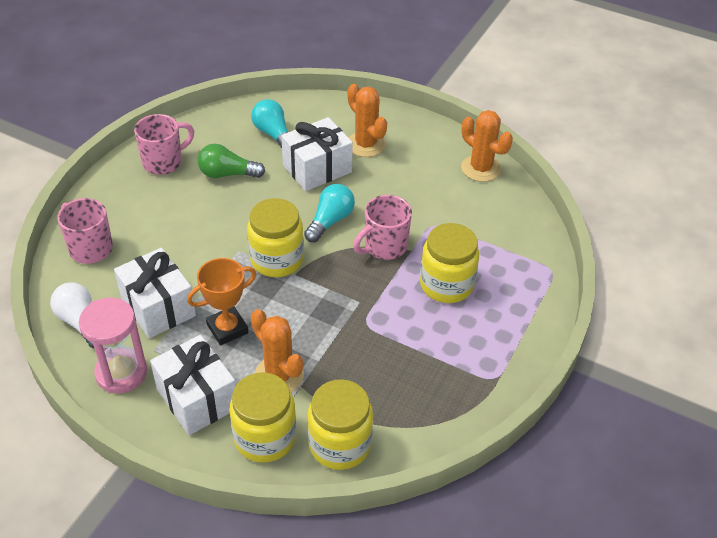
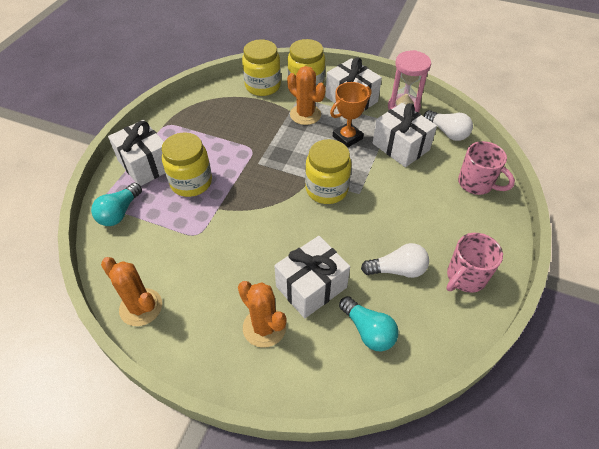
camera: 175 degrees right, 5 degrees up
green light bulb [198,144,265,178] -> white light bulb [361,243,429,278]
turquoise light bulb [304,184,355,242] -> turquoise light bulb moved to [91,183,142,226]
pink mug [353,195,412,260] -> none
none -> white gift [108,120,165,186]

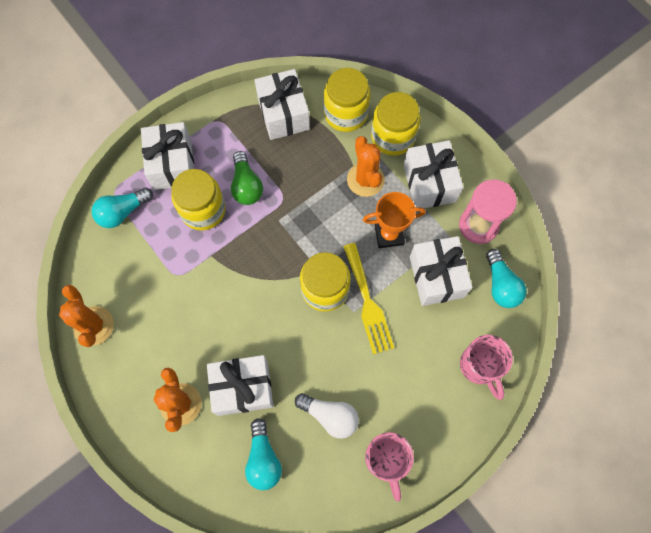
camera: 30 degrees right, 20 degrees up
white light bulb [423,110,473,141] -> turquoise light bulb [486,249,527,308]
pink mug [447,233,503,293] -> pink mug turned 90 degrees counterclockwise [365,432,414,502]
none -> green light bulb [231,151,263,205]
none -> white gift [254,69,310,140]
none -> yellow fork [343,243,394,354]

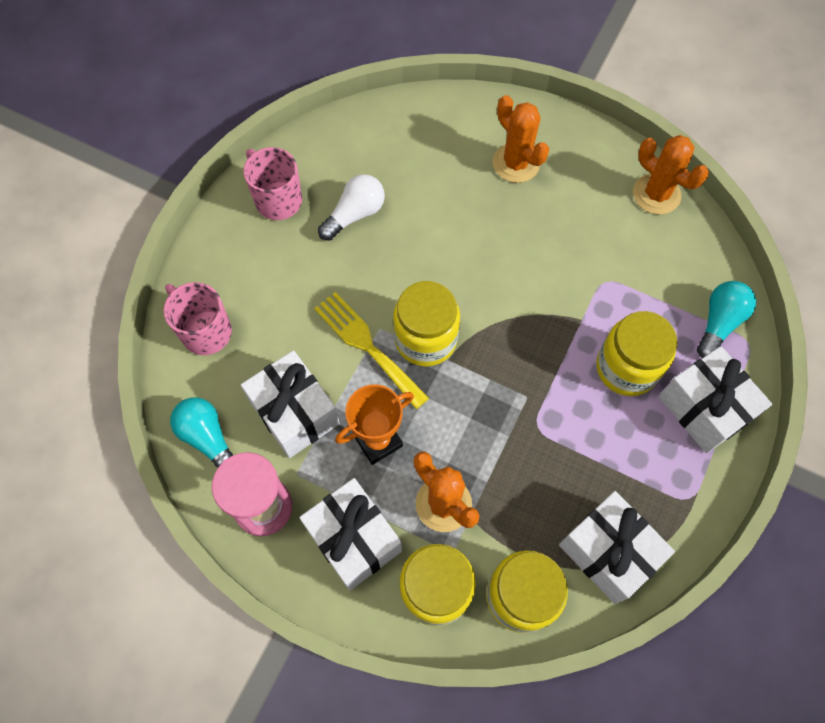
camera: 155 degrees right, 5 degrees down
white gift [207,355,274,416] -> none
green light bulb [231,151,263,205] -> none
turquoise light bulb [245,418,282,490] -> none
white light bulb [295,393,359,439] -> white light bulb turned 135 degrees clockwise [318,174,385,241]

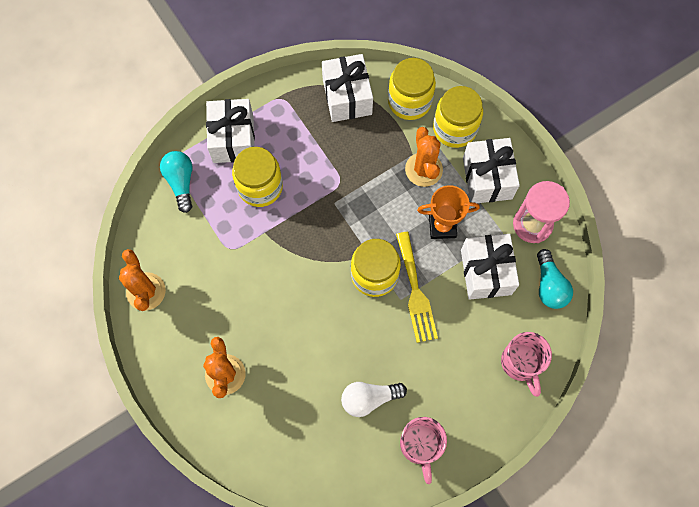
camera: 150 degrees left, 5 degrees up
turquoise light bulb [697,281,756,358] -> turquoise light bulb turned 105 degrees clockwise [160,151,192,213]

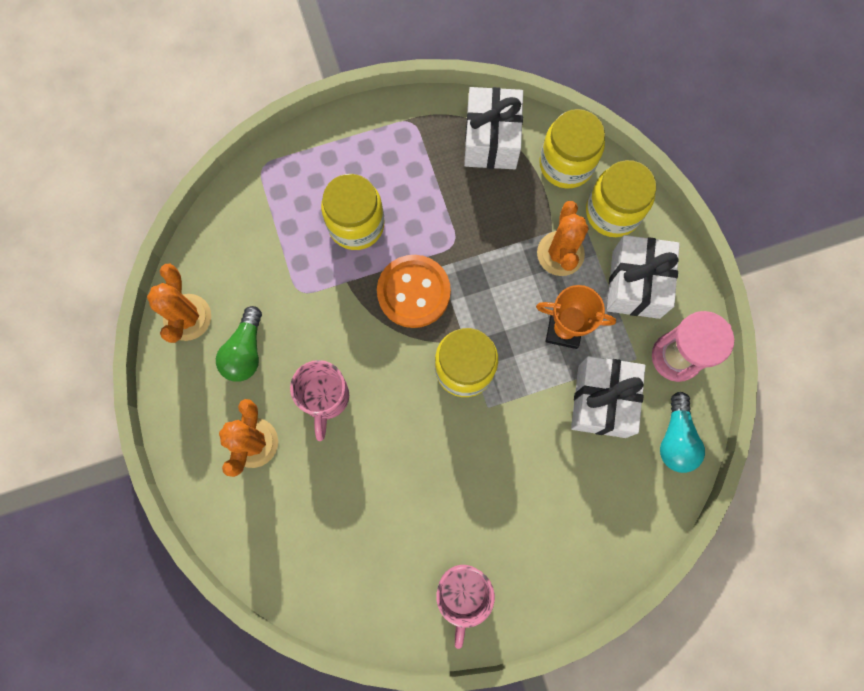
camera: 15 degrees right, 5 degrees up
turquoise light bulb [160,151,192,213] -> none
white gift [206,99,255,163] -> none
white light bulb [341,382,407,417] -> none
yellow fork [396,232,438,343] -> none
pink mug [501,332,552,397] -> pink mug moved to [290,360,349,441]
none -> green light bulb [216,306,262,382]
none -> orange button [377,255,451,328]

